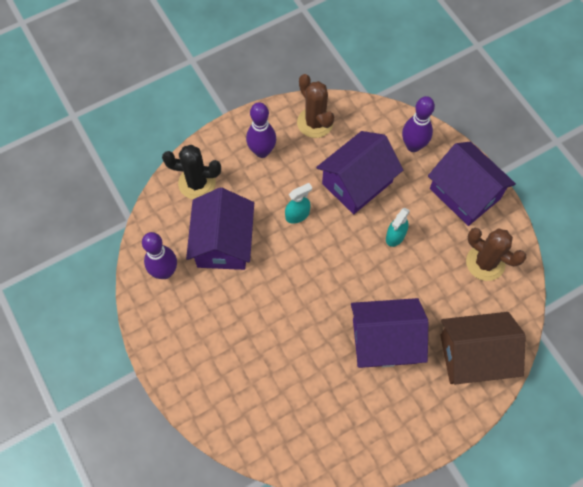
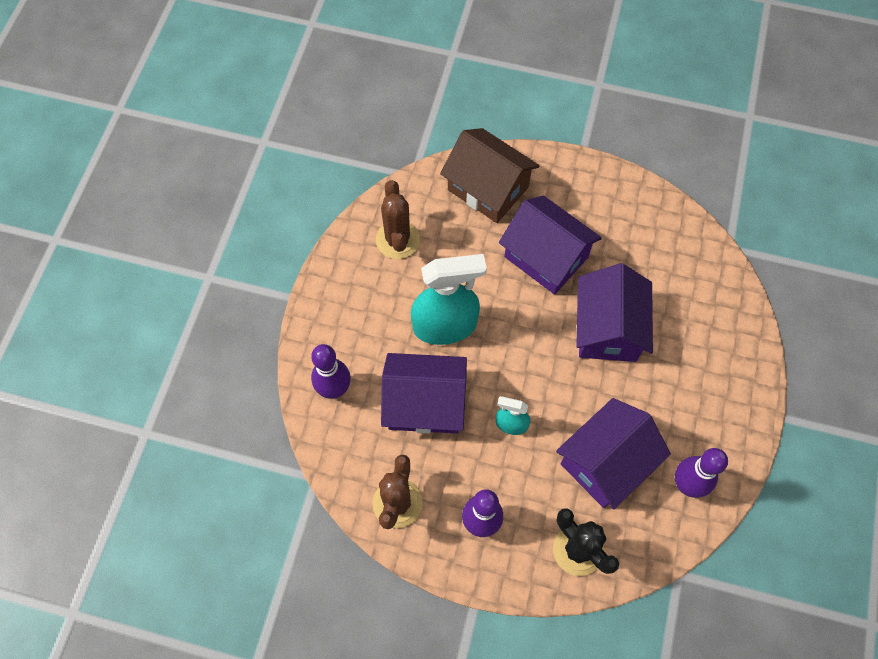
camera: 135 degrees left, 0 degrees up
turquoise spray bottle [386,208,410,247] -> turquoise spray bottle [411,254,487,345], size x2.05
purple house [428,142,516,226] -> purple house moved to [576,263,653,362]

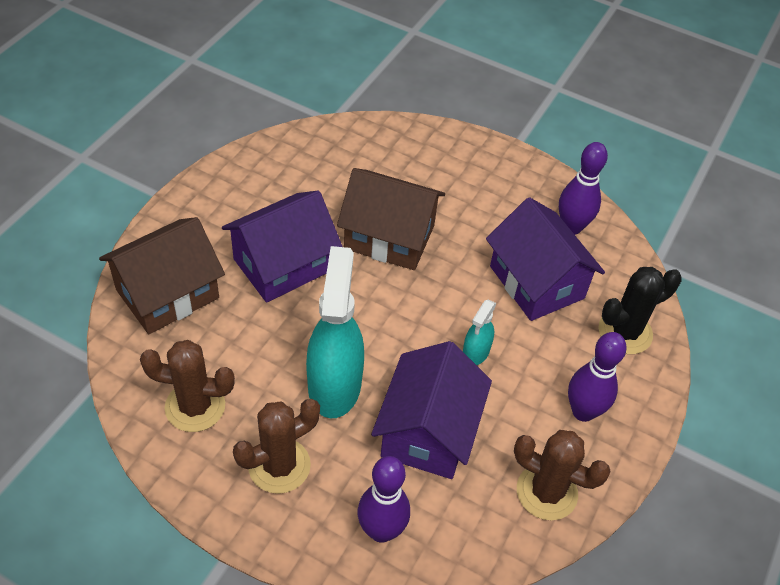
camera: 80 degrees left, 15 degrees down
purple house [576,263,653,362] -> brown house [337,168,445,270]
none -> brown cactus [233,399,320,494]

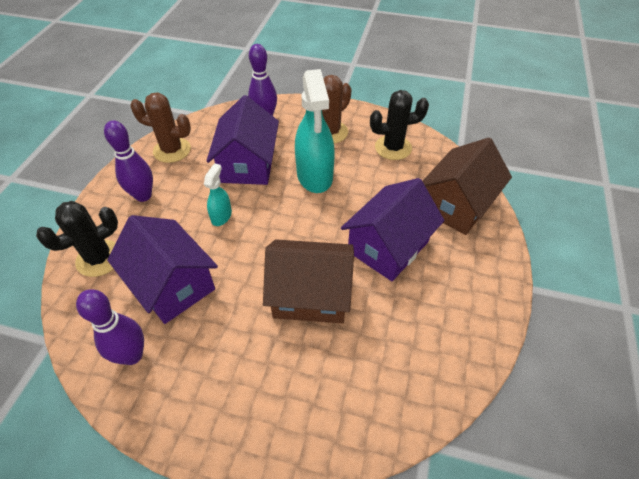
camera: 170 degrees right, 0 degrees up
brown cactus [140,340,235,432] -> black cactus [370,90,429,160]

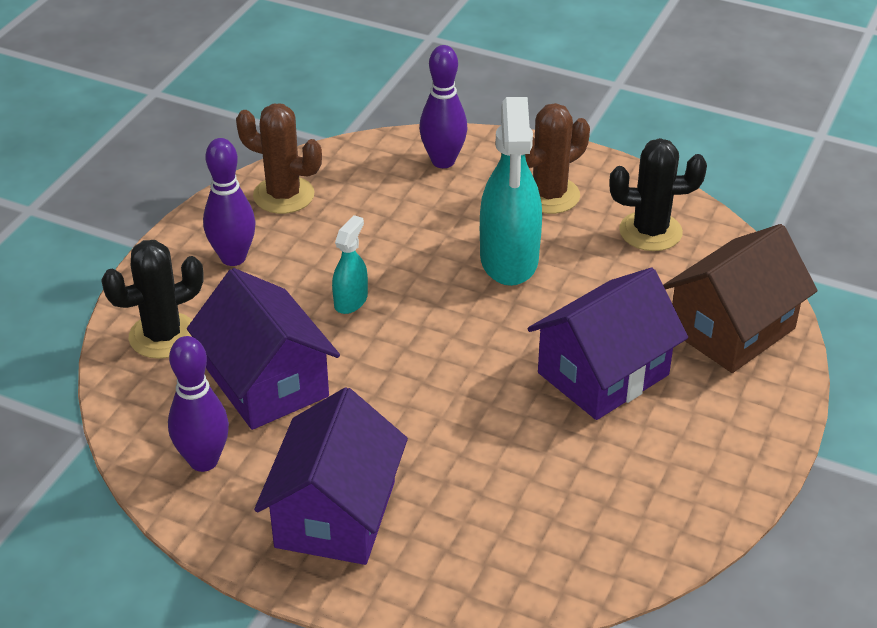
camera: 10 degrees right, 10 degrees down
purple house [206,95,279,185] -> purple house moved to [254,387,408,565]
brown house [263,239,354,323] -> none

